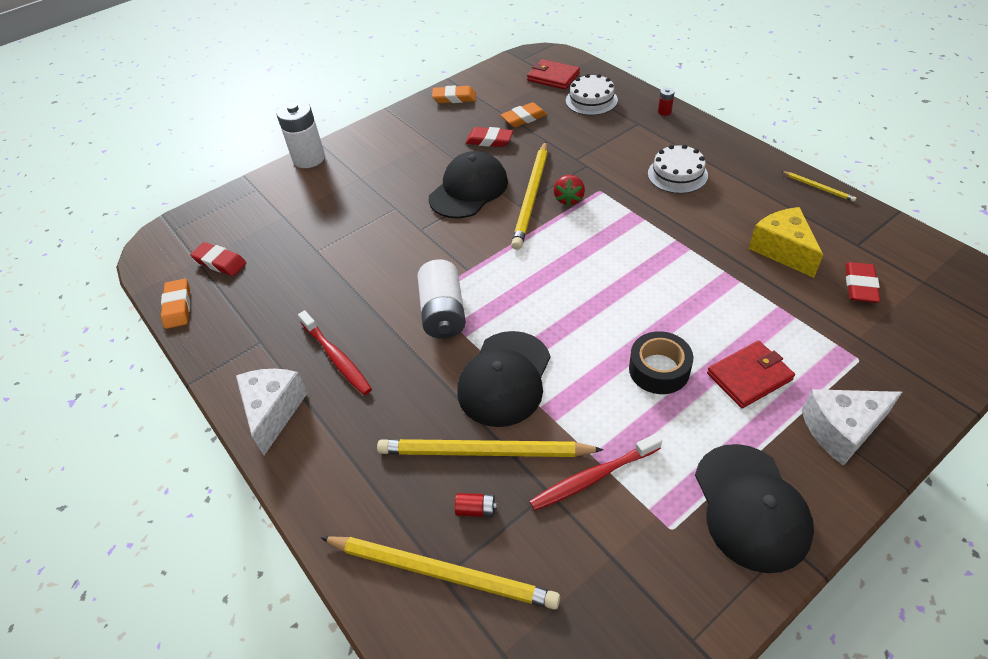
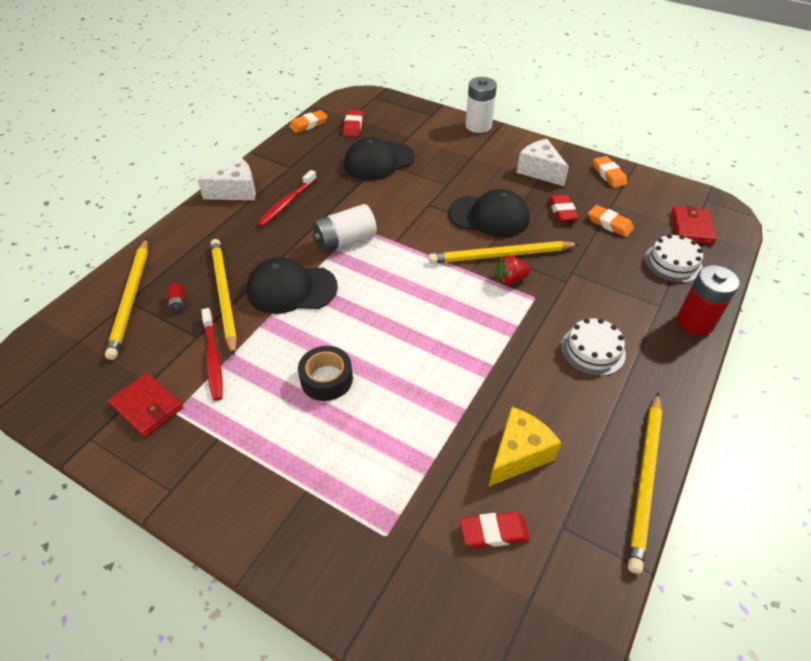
camera: 65 degrees right, 0 degrees up
red toothbrush [529,433,662,511] -> red toothbrush turned 150 degrees counterclockwise [201,308,223,401]
red battery [658,88,675,116] -> red battery [677,265,740,336], size x2.34
black cap [695,444,814,573] -> black cap moved to [344,137,415,181]
red wallet [707,341,795,408] -> red wallet moved to [108,373,183,437]
yellow pencil [781,171,856,202] -> yellow pencil [628,393,662,574], size x2.21
white cheese [802,389,902,466] -> white cheese moved to [516,139,569,186]

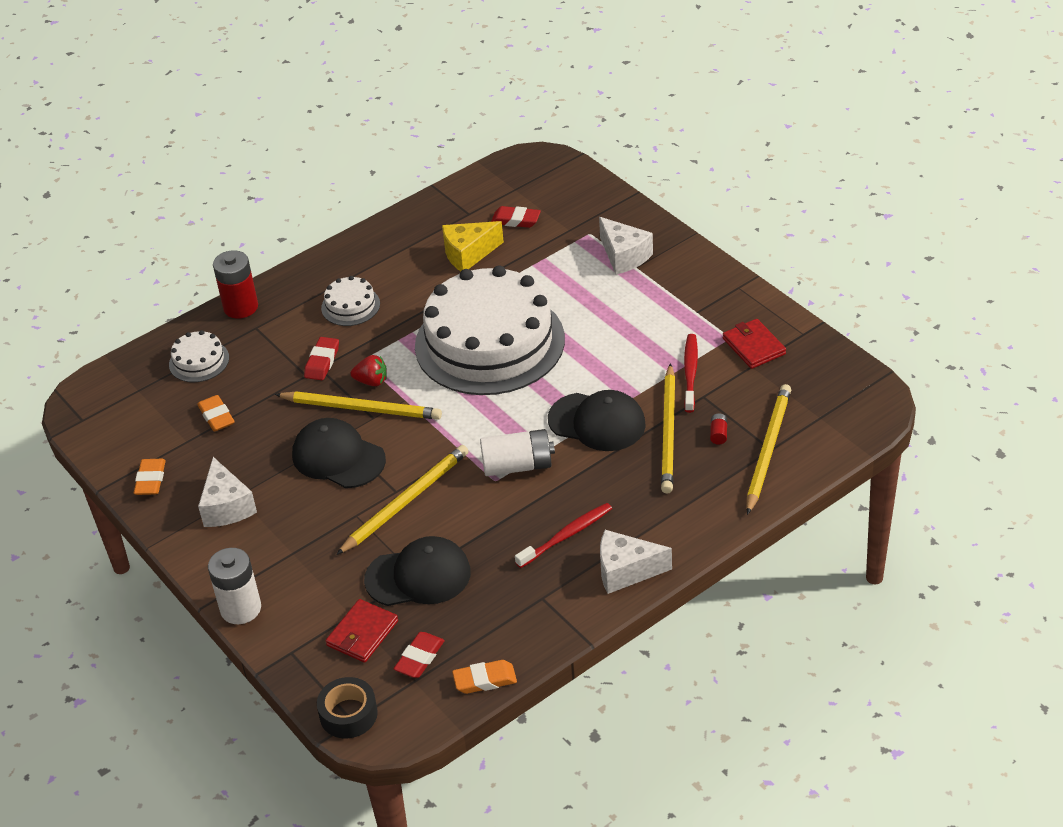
camera: 155 degrees left, 5 degrees down
black tape [298,346,353,401] -> black tape moved to [317,677,378,738]
red eraser [548,195,579,222] -> red eraser moved to [304,337,339,380]
yellow pencil [628,393,662,574] -> yellow pencil moved to [336,445,468,555]
red wallet [671,206,717,244] -> red wallet moved to [326,599,398,663]
none -> white cake [415,265,565,395]
none -> white cheese [599,217,653,275]

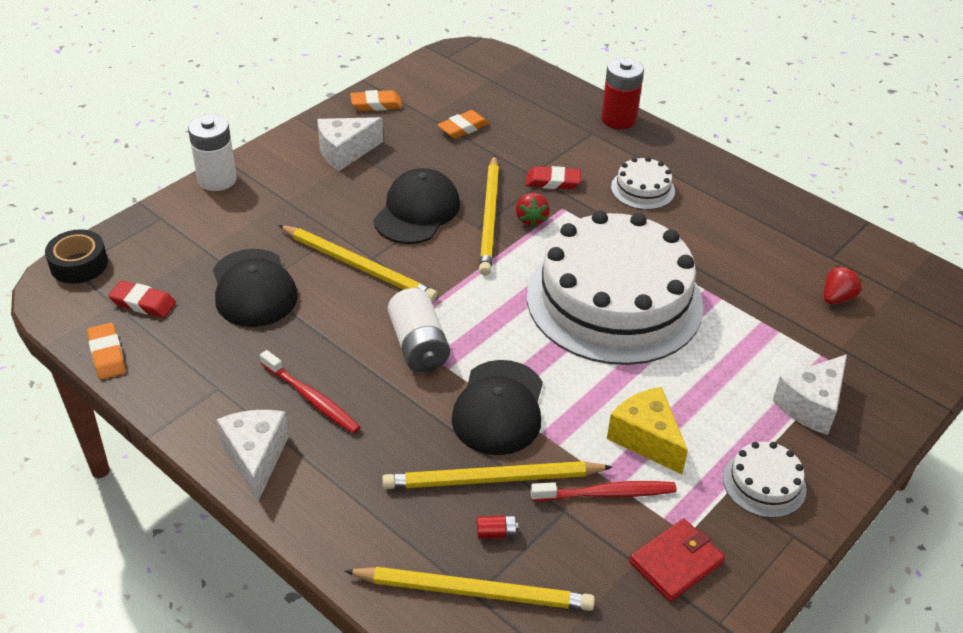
camera: 75 degrees right, 0 degrees up
white cake [169,330,229,382] -> white cake moved to [723,442,807,518]
red wallet [326,599,398,663] -> none
yellow cheese [442,221,504,271] -> yellow cheese moved to [607,387,688,474]
red eraser [491,206,541,228] -> red strawberry [824,266,862,304]

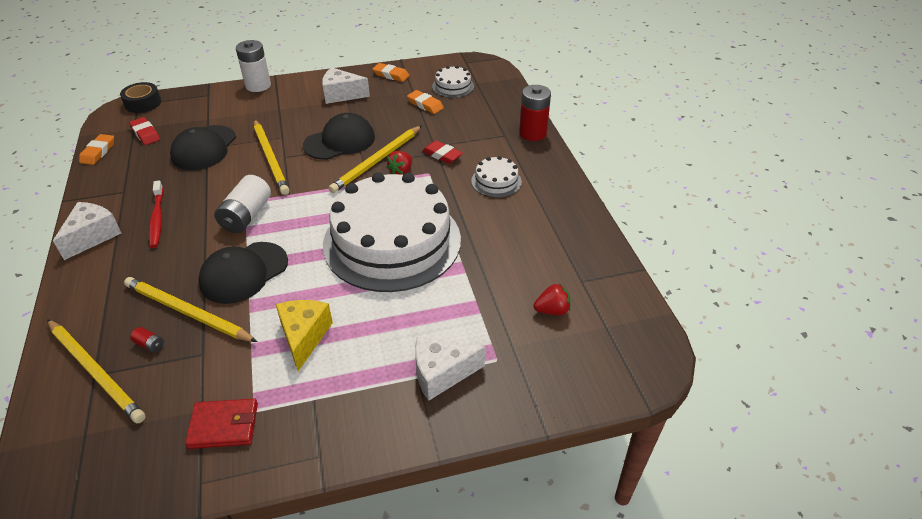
camera: 35 degrees right, 0 degrees up
orange eraser [437,110,489,139] -> orange eraser turned 45 degrees clockwise [407,90,444,114]
red toothbrush [530,481,677,501] -> none
white cake [723,442,807,518] -> white cake moved to [432,66,474,98]

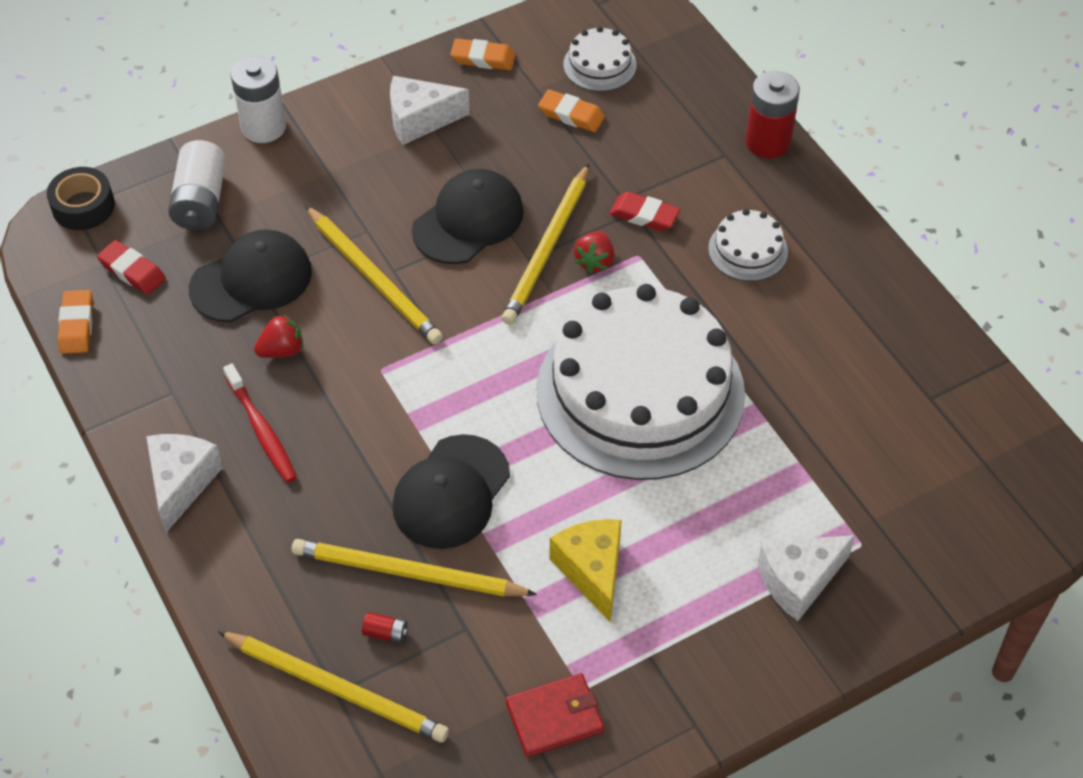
camera: 15 degrees left, 10 degrees up
black cap [170,125,236,170] -> black cap turned 120 degrees counterclockwise [189,230,312,322]
white battery [214,175,271,233] -> white battery moved to [168,140,226,230]
red strawberry [533,284,571,315] -> red strawberry moved to [254,314,303,358]

